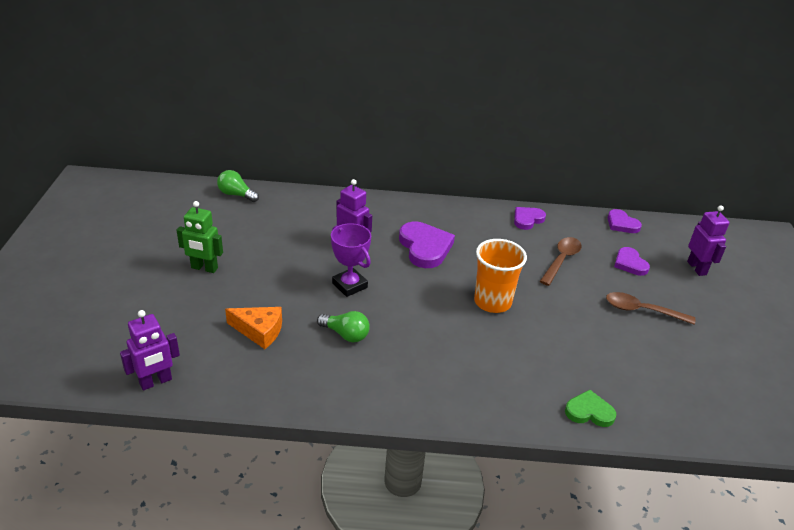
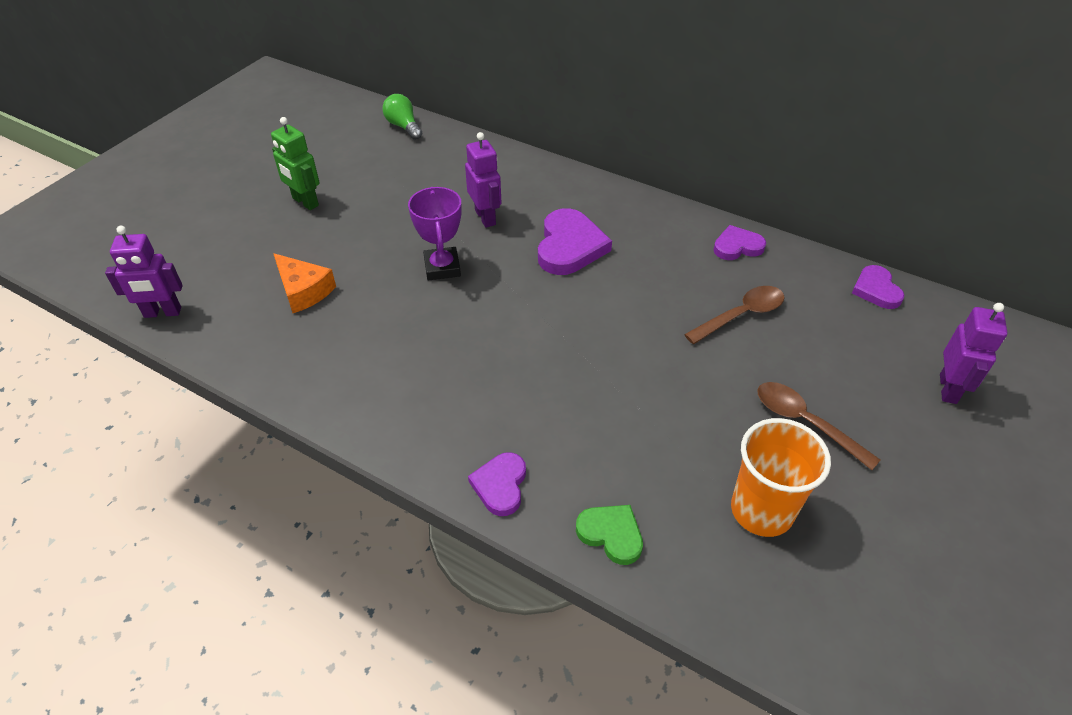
camera: 30 degrees right, 10 degrees up
green light bulb [317,311,370,343] -> none
orange cup [474,239,527,313] -> orange cup moved to [731,418,831,537]
purple heart [614,247,650,276] -> purple heart moved to [468,452,526,516]

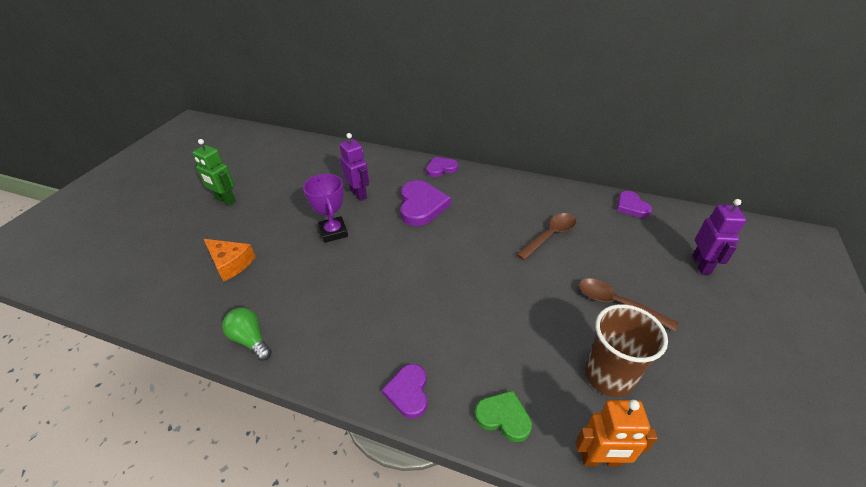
camera: 10 degrees left, 5 degrees down
purple robot [105,226,183,318] -> none
green light bulb [382,94,422,140] -> green light bulb moved to [222,308,272,361]
purple heart [713,225,766,260] -> purple heart moved to [426,157,458,177]
orange cup [731,418,831,537] -> brown cup [585,304,668,397]
none -> orange robot [575,400,658,466]

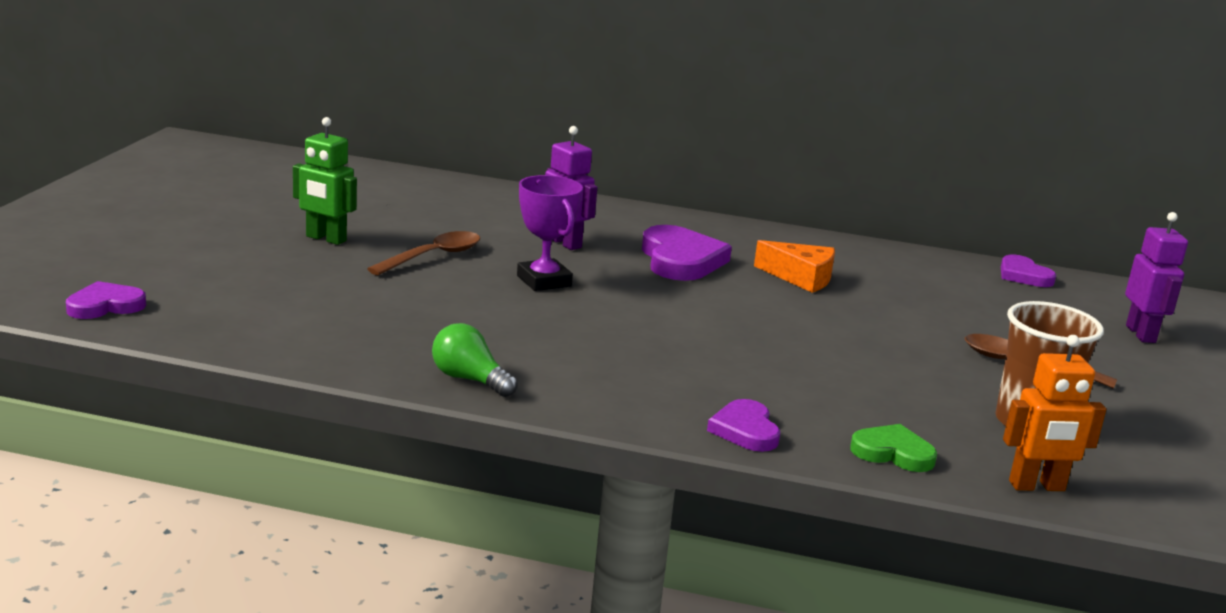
camera: 10 degrees left, 20 degrees down
orange cheese [204,239,256,282] -> orange cheese moved to [754,240,835,293]
purple heart [426,157,458,177] -> purple heart moved to [66,281,146,319]
brown spoon [516,213,576,260] -> brown spoon moved to [367,231,480,275]

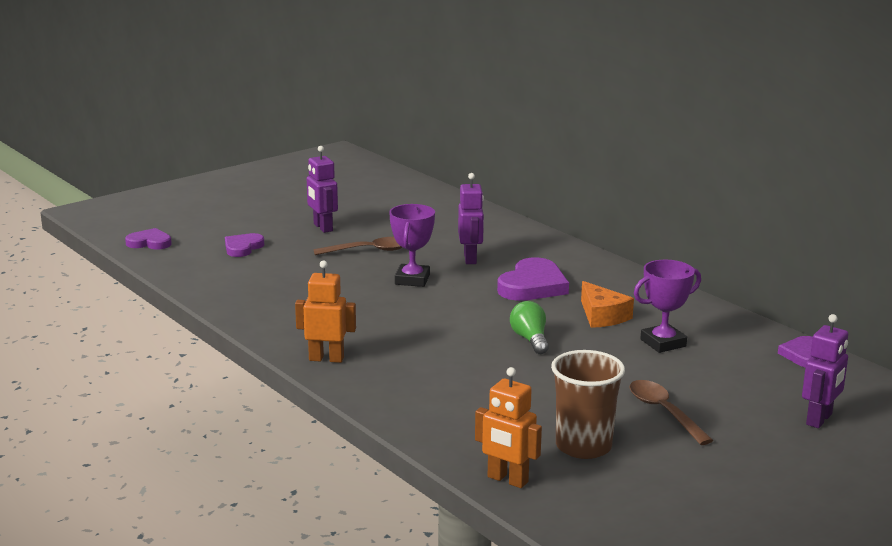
camera: 40 degrees right, 0 degrees up
green robot [293,117,357,245] -> purple robot [307,146,338,233]
green light bulb [432,323,518,397] -> green light bulb moved to [510,301,549,354]
purple heart [707,399,780,452] -> purple heart moved to [225,233,264,257]
green heart [850,424,937,472] -> none
none -> orange robot [295,260,356,363]
none -> purple trophy [634,260,701,353]

